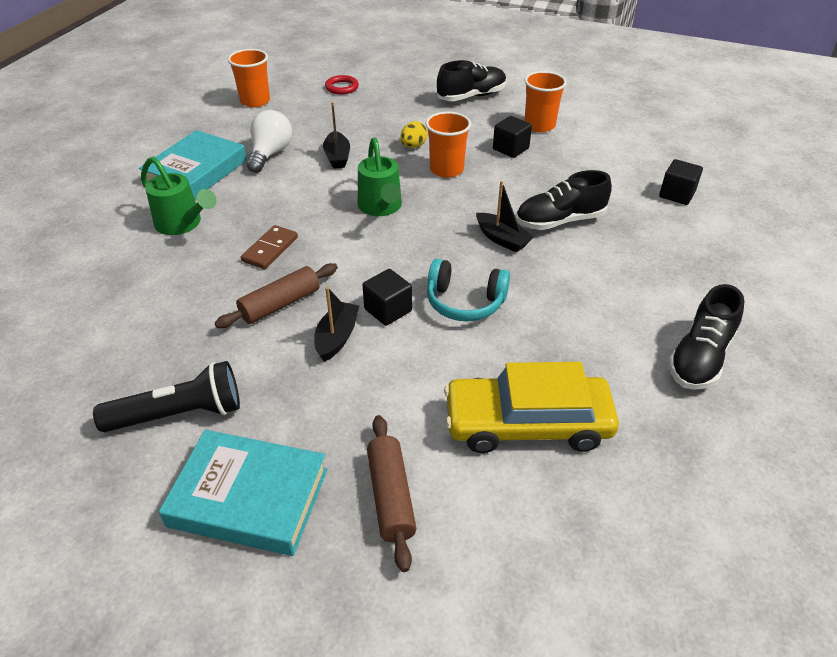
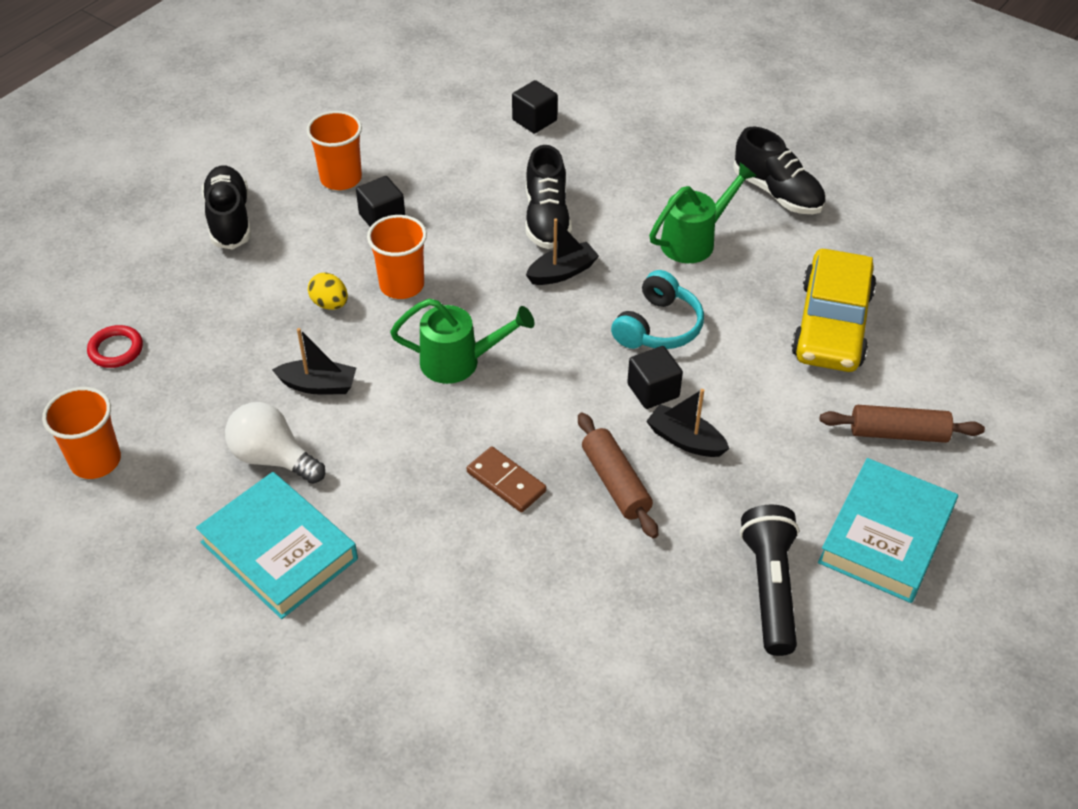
camera: 75 degrees left, 5 degrees up
green watering can [141,157,217,235] -> green watering can moved to [649,163,756,263]

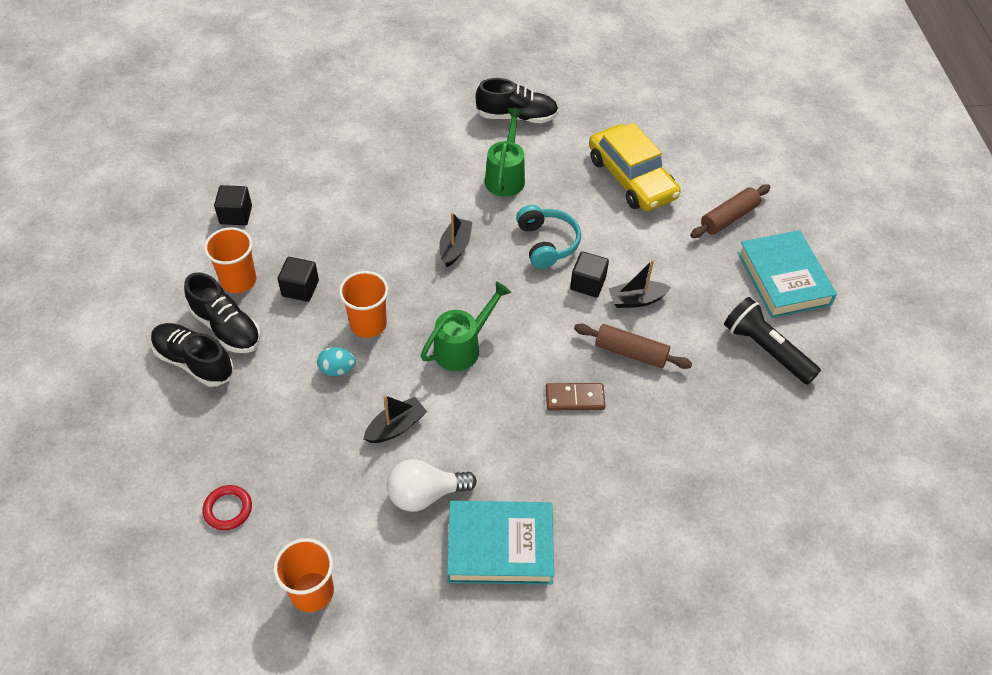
camera: 45 degrees left, 5 degrees up
yellow egg [308,272,348,310] -> turquoise egg [317,347,356,376]
black cube [512,80,558,134] -> black cube moved to [214,185,252,225]
black shoe [526,145,572,249] -> black shoe moved to [184,272,261,353]

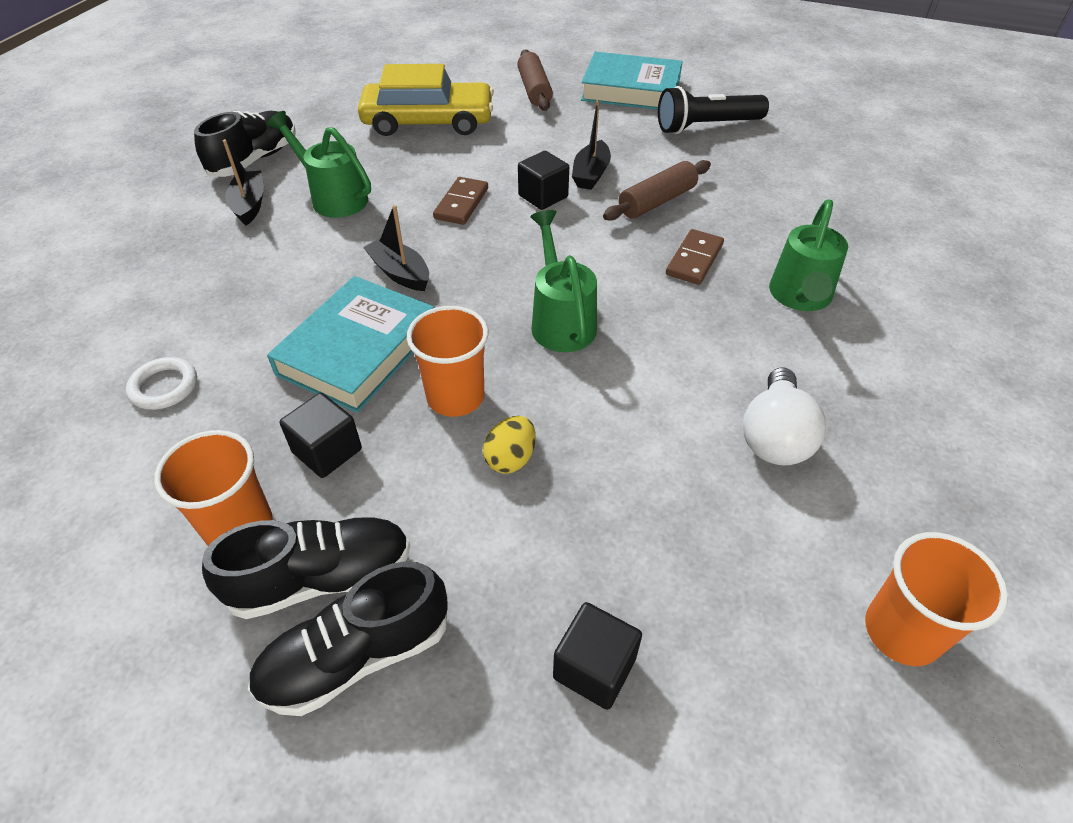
camera: 60 degrees left, 5 degrees down
red ring [203,485,252,530] -> none
black cube [214,185,252,225] -> black cube moved to [553,602,642,710]
turquoise egg [317,347,356,376] -> yellow egg [483,416,536,474]
black boat [363,395,427,443] -> black boat moved to [223,139,264,226]
turquoise book [447,501,554,585] -> turquoise book moved to [267,276,434,413]
turquoise headphones [516,205,581,269] -> brown domino [433,177,488,225]
none -> white ring [126,357,197,410]
none -> green watering can [769,199,848,311]

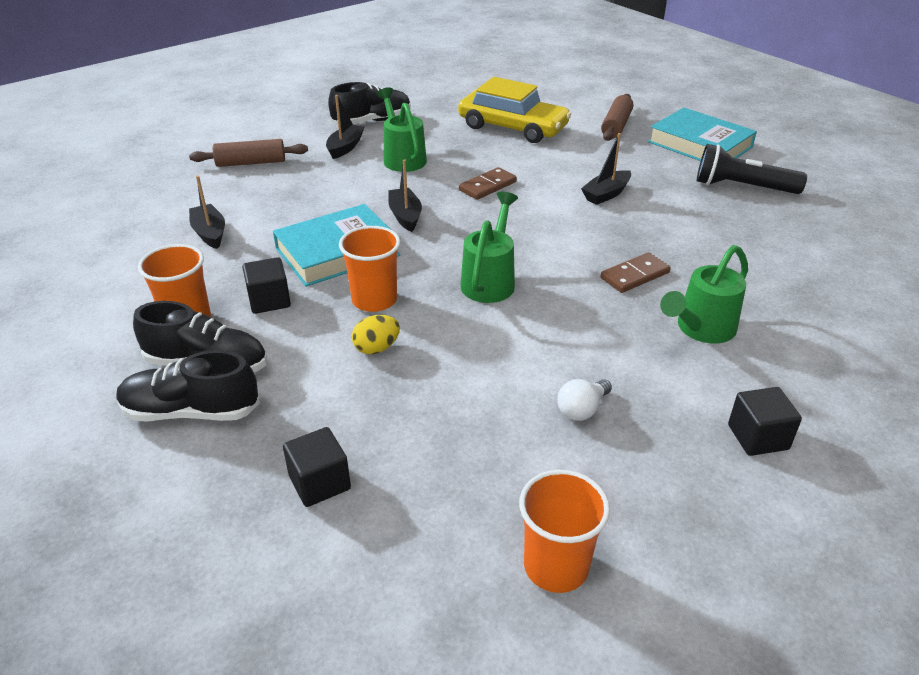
camera: 30 degrees right, 10 degrees down
white ring [126,357,197,410] -> black boat [189,176,225,249]
black cube [518,151,569,210] -> black cube moved to [728,387,802,456]
brown rolling pin [603,160,711,221] -> brown rolling pin moved to [189,139,308,167]
white light bulb [743,368,826,466] -> white light bulb [557,379,612,421], size x0.62

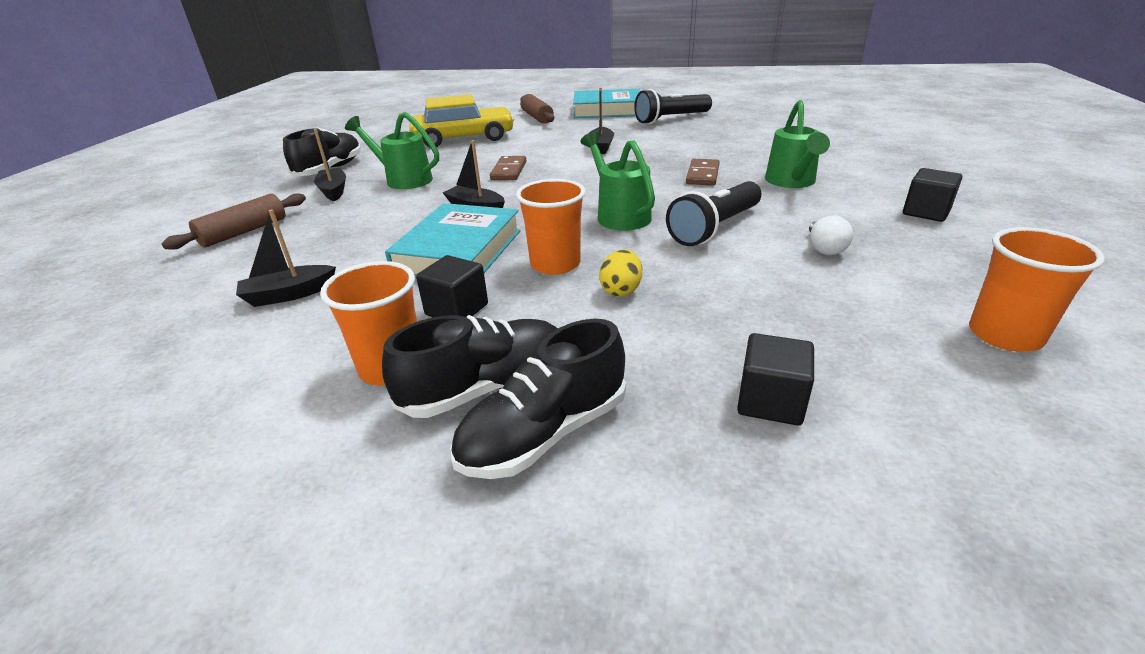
camera: 40 degrees left, 5 degrees down
black boat [189,176,225,249] -> black boat turned 45 degrees counterclockwise [236,209,336,307]
none -> black flashlight [666,181,761,246]

